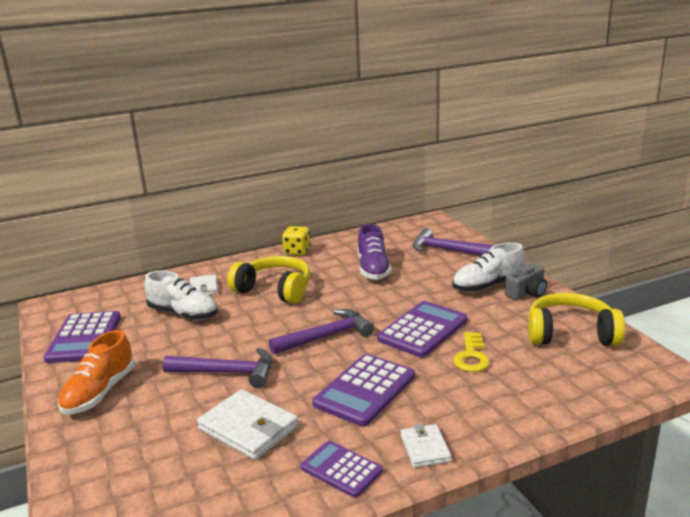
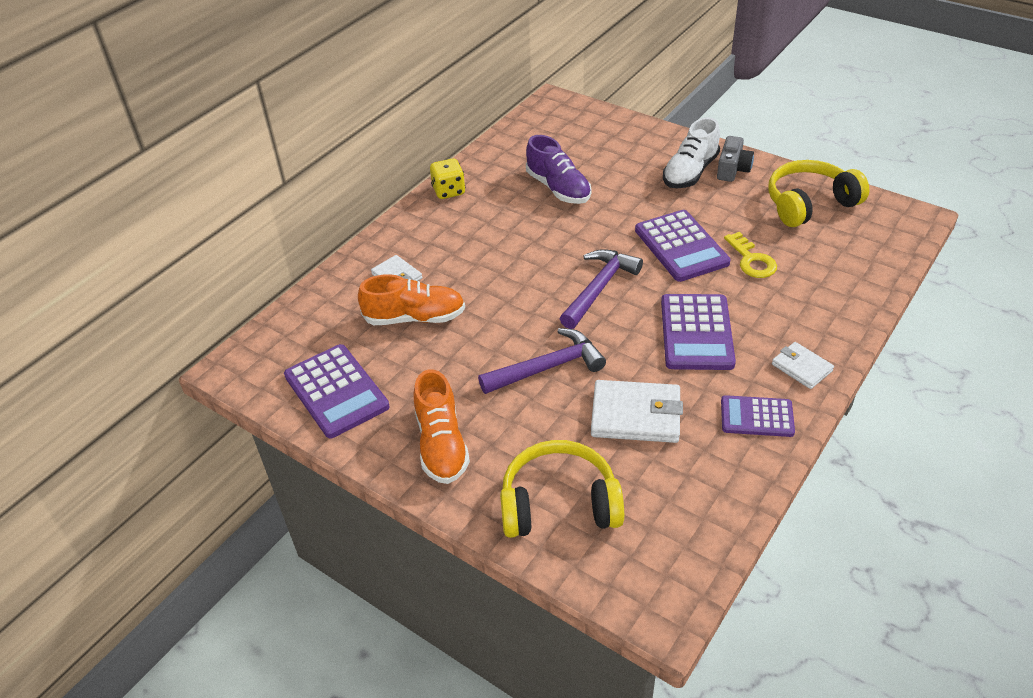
camera: 30 degrees left, 20 degrees up
white shoe [144,270,218,320] -> orange shoe [358,274,465,325]
yellow headphones [227,256,311,304] -> yellow headphones moved to [500,440,624,538]
purple calculator [377,301,468,357] -> purple calculator turned 150 degrees clockwise [635,210,730,282]
purple hammer [413,228,494,256] -> none

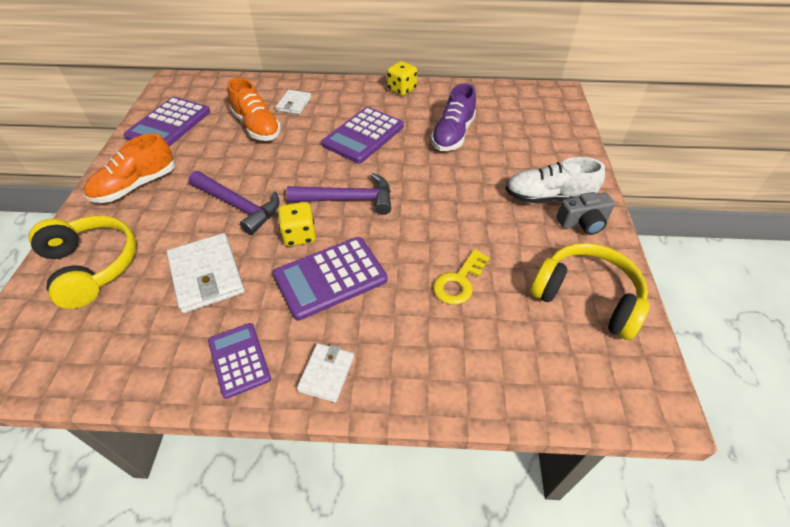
camera: 55 degrees right, 5 degrees up
purple calculator [635,210,730,282] -> purple calculator moved to [321,107,404,163]
none -> yellow dice [277,202,316,246]

